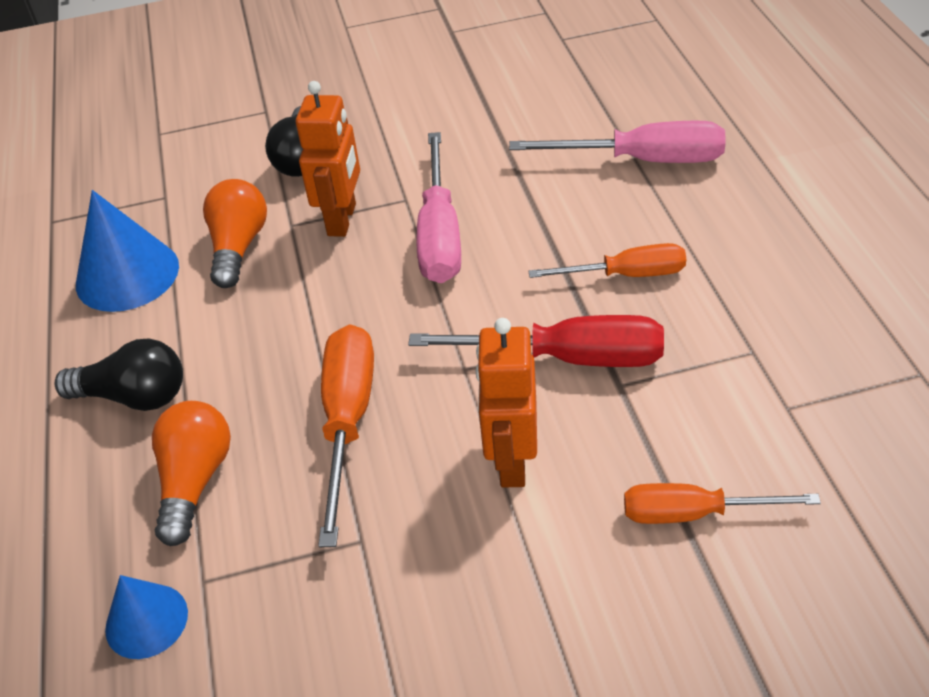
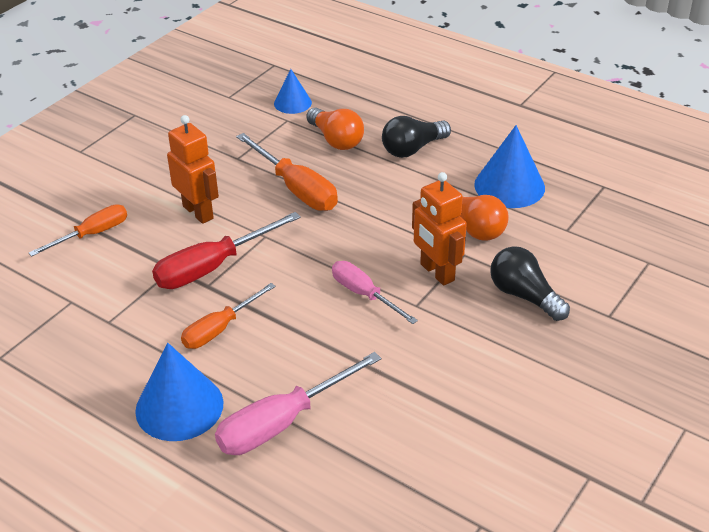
camera: 135 degrees right, 5 degrees down
pink screwdriver [417,132,461,283] -> pink screwdriver [332,261,418,324], size x0.66
none -> blue cone [135,343,224,441]

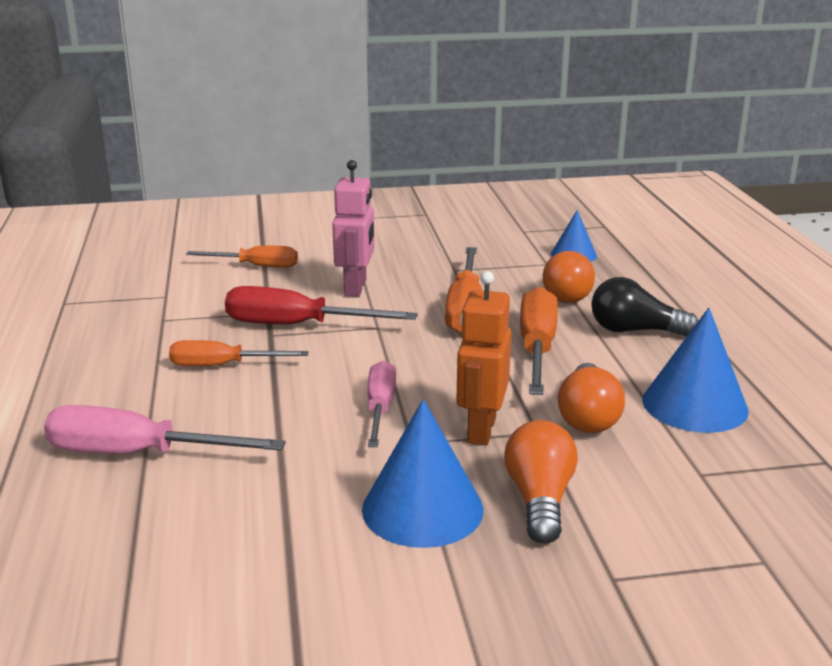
camera: 45 degrees right, 15 degrees down
blue cone [135,343,224,441] -> blue cone moved to [362,399,484,548]
orange robot [167,115,219,224] -> pink robot [332,160,374,297]
black light bulb [490,246,570,321] -> orange light bulb [504,420,578,544]
none -> orange screwdriver [520,287,558,395]

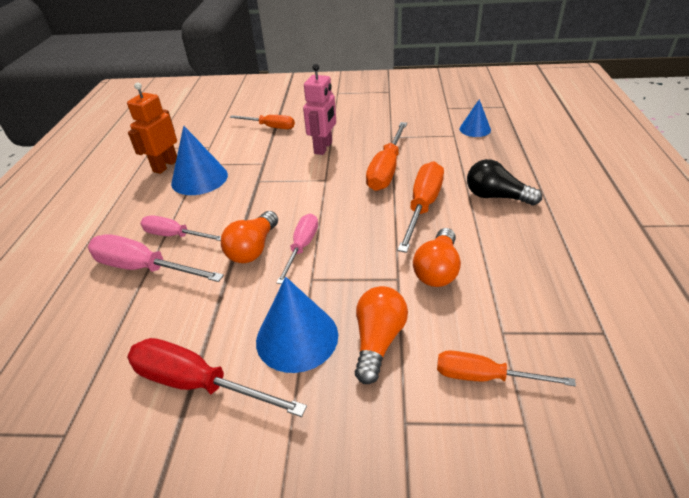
camera: 15 degrees right, 15 degrees up
orange screwdriver [169,340,309,366] -> orange screwdriver moved to [437,350,576,386]
red screwdriver [225,286,418,324] -> red screwdriver moved to [127,338,307,417]
orange robot [456,271,512,445] -> orange robot moved to [127,82,177,174]
orange light bulb [543,251,595,303] -> orange light bulb moved to [221,211,278,263]
blue cone [642,308,748,433] -> blue cone moved to [171,126,228,195]
none -> pink screwdriver [140,215,221,241]

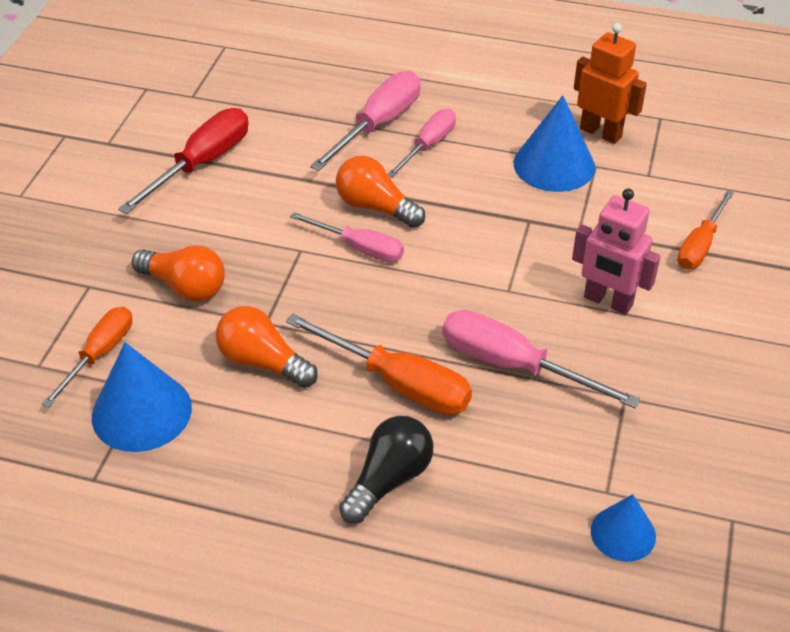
camera: 100 degrees right, 5 degrees up
blue cone [256,277,338,373] -> blue cone moved to [92,342,192,452]
orange screwdriver [366,122,407,191] -> pink screwdriver [442,310,641,408]

